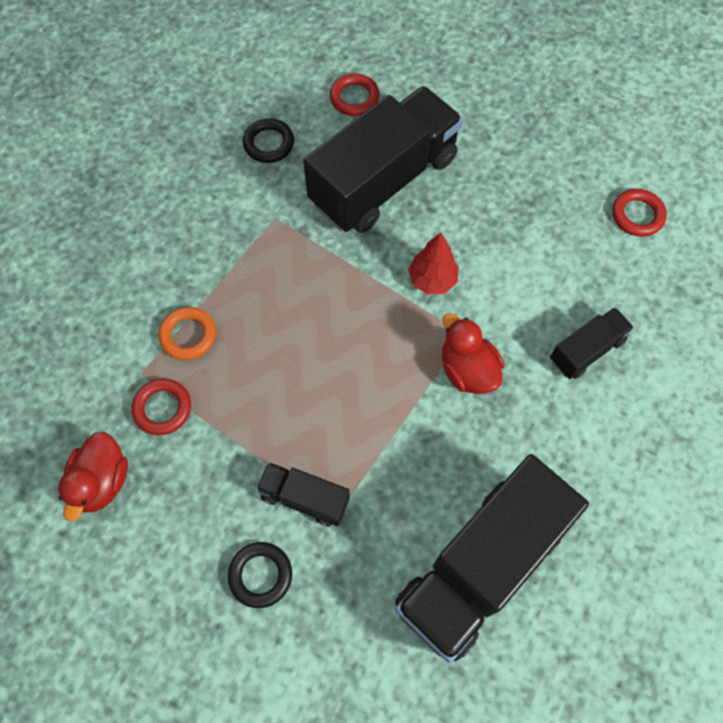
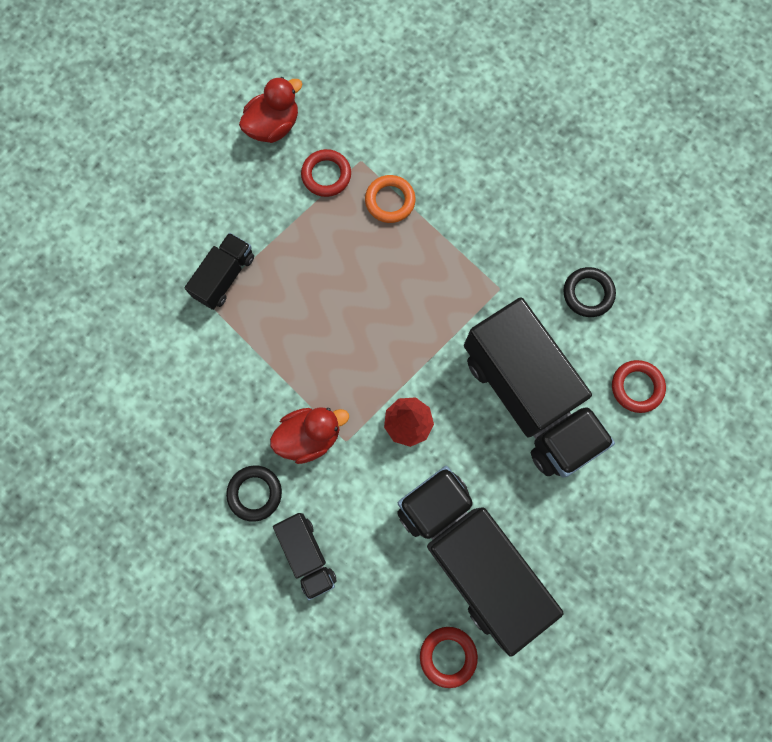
camera: 100 degrees right, 10 degrees up
red duck [58,431,128,522] -> red duck turned 120 degrees clockwise [239,77,302,143]
black ring [228,542,292,608] -> black ring moved to [226,465,282,522]
black truck [395,454,589,663] -> black truck moved to [397,466,564,657]

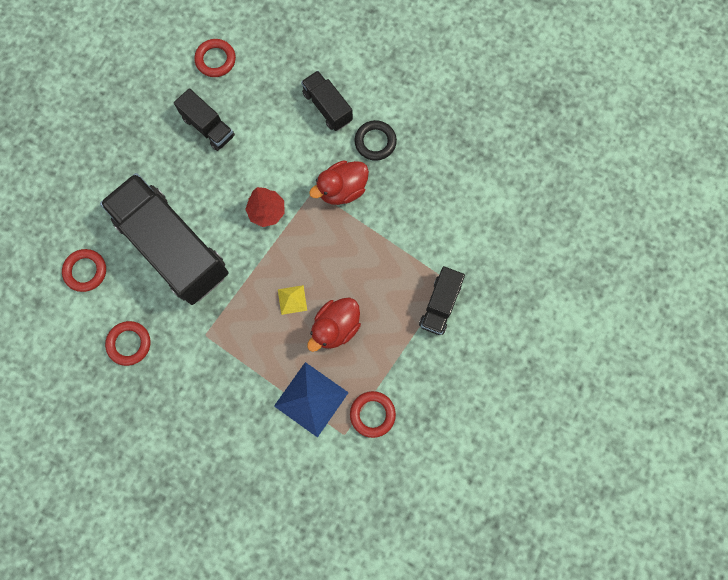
camera: 170 degrees right, 0 degrees up
red duck [239,77,302,143] -> red duck moved to [307,297,361,352]
orange ring [365,175,416,223] -> blue pyramid [274,362,349,438]
black truck [397,466,564,657] -> black truck [174,88,235,151], size x0.47
black ring [563,267,616,317] -> red ring [105,321,151,366]
none -> yellow pyramid [278,285,307,315]

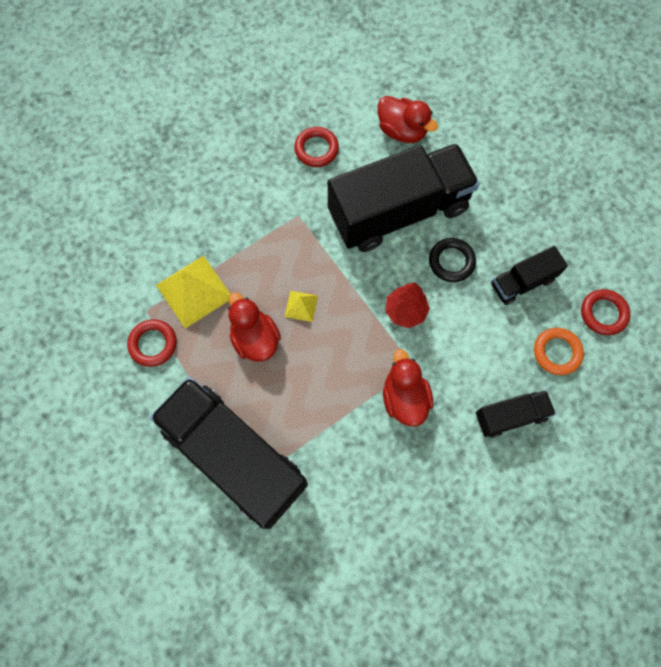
camera: 110 degrees right, 5 degrees down
red ring [62,249,106,292] -> red duck [378,96,438,143]
blue pyramid [274,362,349,438] -> yellow pyramid [156,256,231,329]
black ring [354,120,397,161] -> black ring moved to [429,238,476,282]
black truck [419,266,465,335] -> black truck [150,377,308,529], size x2.12
none -> orange ring [534,328,584,375]

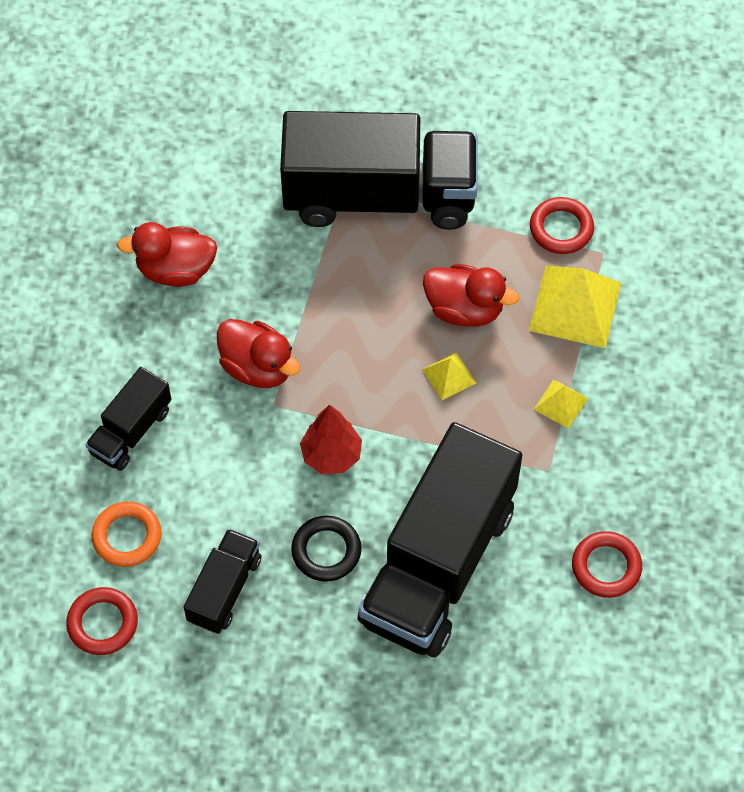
camera: 140 degrees right, 10 degrees down
red duck [378,96,438,143] -> red duck moved to [117,222,217,287]
none -> yellow pyramid [534,379,588,429]

